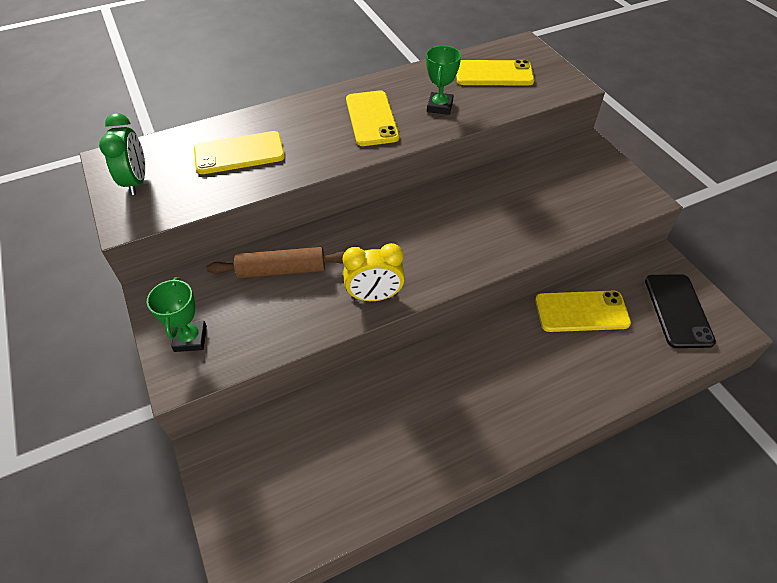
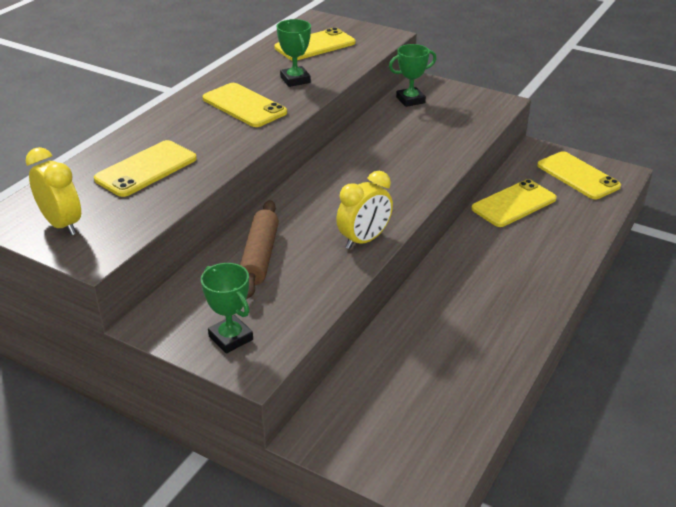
camera: 35 degrees left, 15 degrees down
green clock [99,113,145,195] -> yellow clock [26,147,81,235]
brown rolling pin [207,247,345,278] -> brown rolling pin turned 45 degrees counterclockwise [240,200,279,299]
black phone [645,274,716,348] -> yellow phone [537,151,621,199]
none -> green trophy [389,44,436,107]

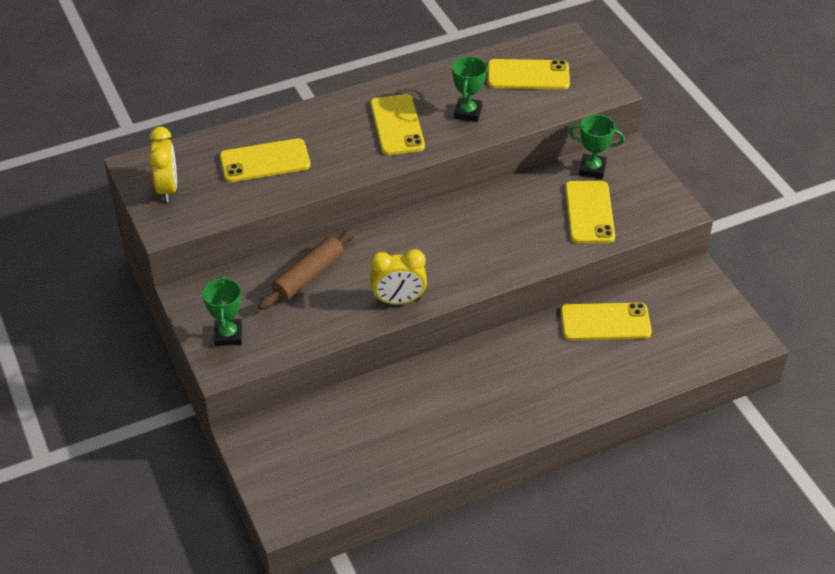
camera: 35 degrees right, 10 degrees up
yellow phone [537,151,621,199] -> yellow phone moved to [565,181,615,243]

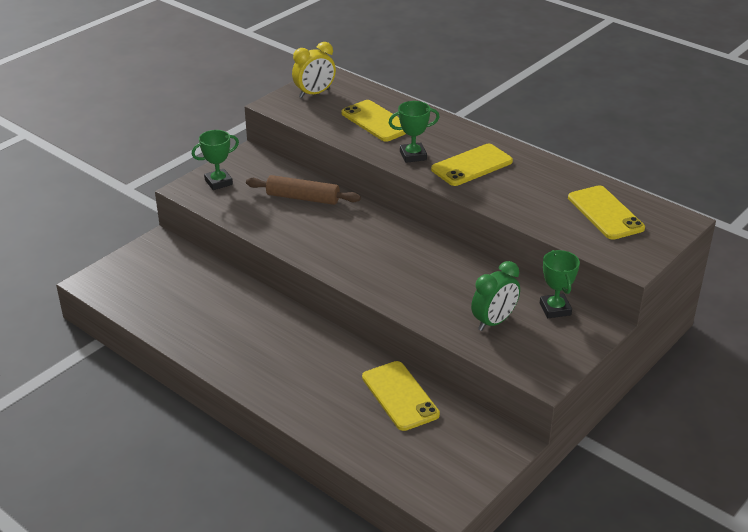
camera: 65 degrees right, 10 degrees down
yellow clock [370,249,427,305] -> none
green trophy [452,56,487,122] -> green trophy moved to [389,101,440,163]
yellow phone [565,181,615,243] -> green clock [471,261,520,331]

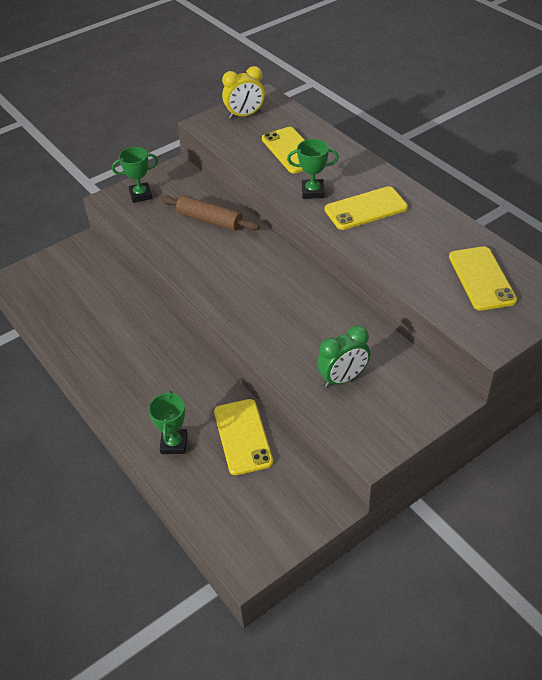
camera: 15 degrees right, 10 degrees up
green trophy [540,250,580,318] -> green trophy moved to [148,391,188,454]

